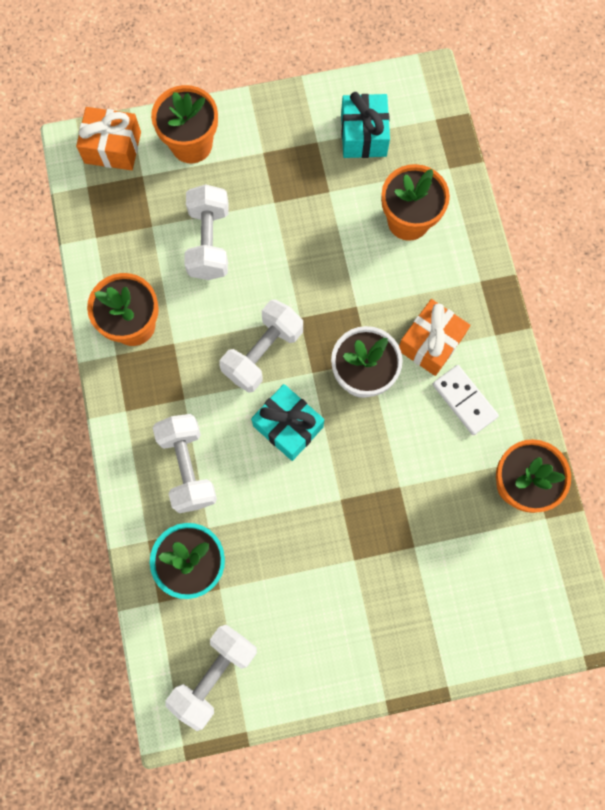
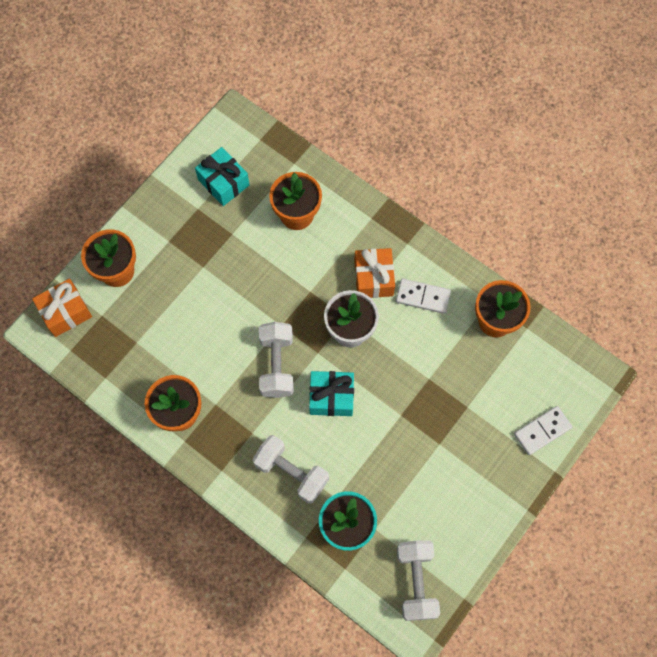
camera: 40 degrees left, 5 degrees down
white dumbbell [184,184,229,280] -> none
none -> white domino [514,406,572,455]

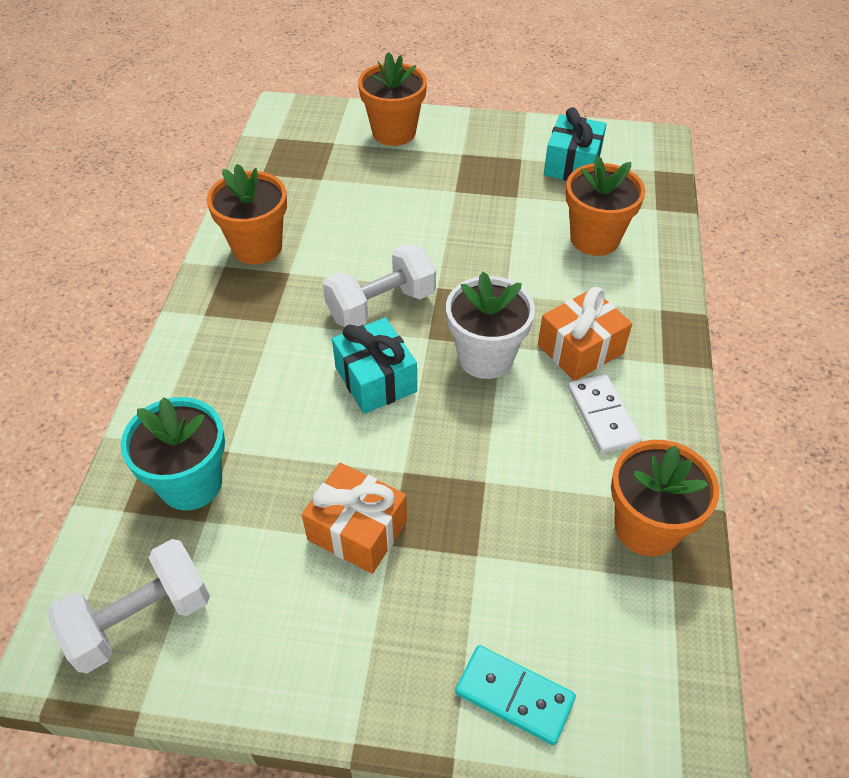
camera: 60 degrees right, 20 degrees down
orange gift [32,279,92,337] -> orange gift moved to [302,463,407,574]
white dumbbell [253,435,329,504] -> none
white domino [514,406,572,455] -> turquoise domino [455,645,576,745]

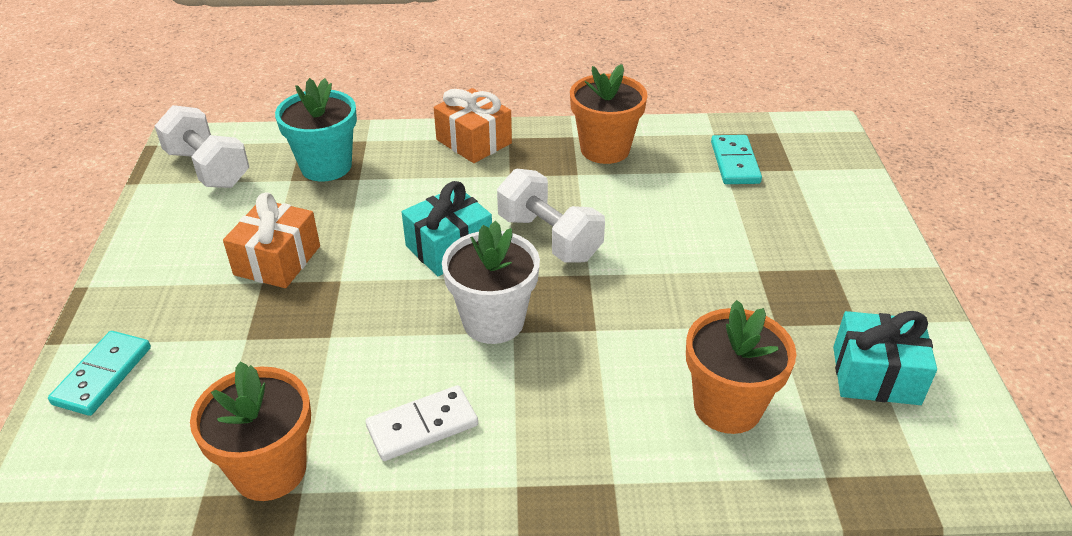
camera: 80 degrees right, 10 degrees down
orange flower pot [358,52,427,146] -> none
orange gift [538,287,632,381] -> orange gift moved to [434,88,512,163]
none -> turquoise domino [711,135,762,184]

